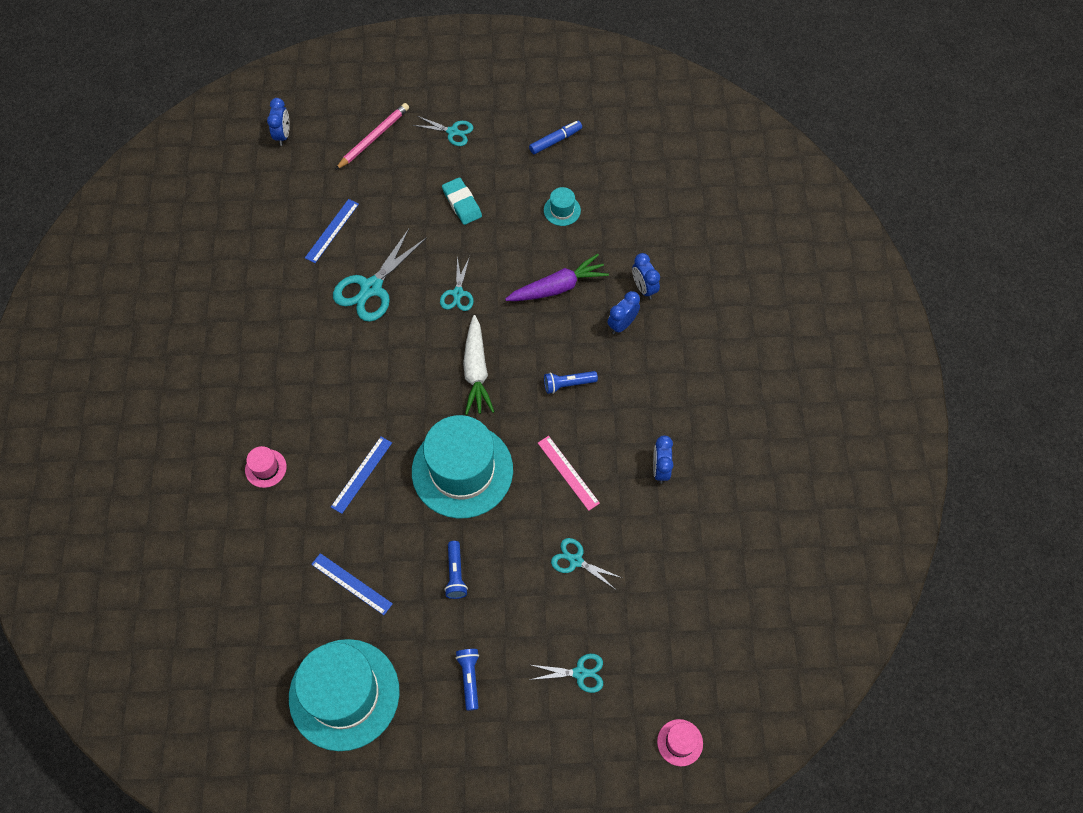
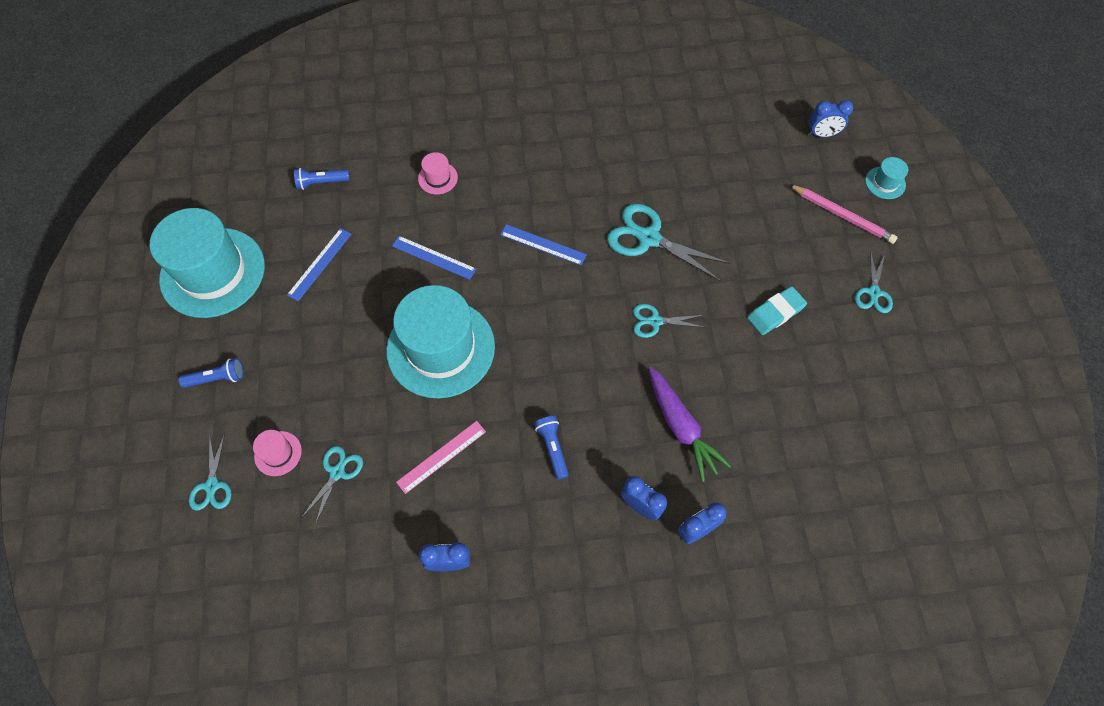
camera: 85 degrees right, 0 degrees up
blue ruler [305,199,359,263] -> blue ruler moved to [500,224,587,265]
blue flashlight [444,541,468,599] -> blue flashlight moved to [294,168,350,190]
white carrot [463,315,495,415] -> none
blue marker [529,120,582,154] -> none
turquoise hat [544,187,581,226] -> turquoise hat moved to [865,157,908,199]
pink hat [657,719,703,766] -> pink hat moved to [253,430,302,476]

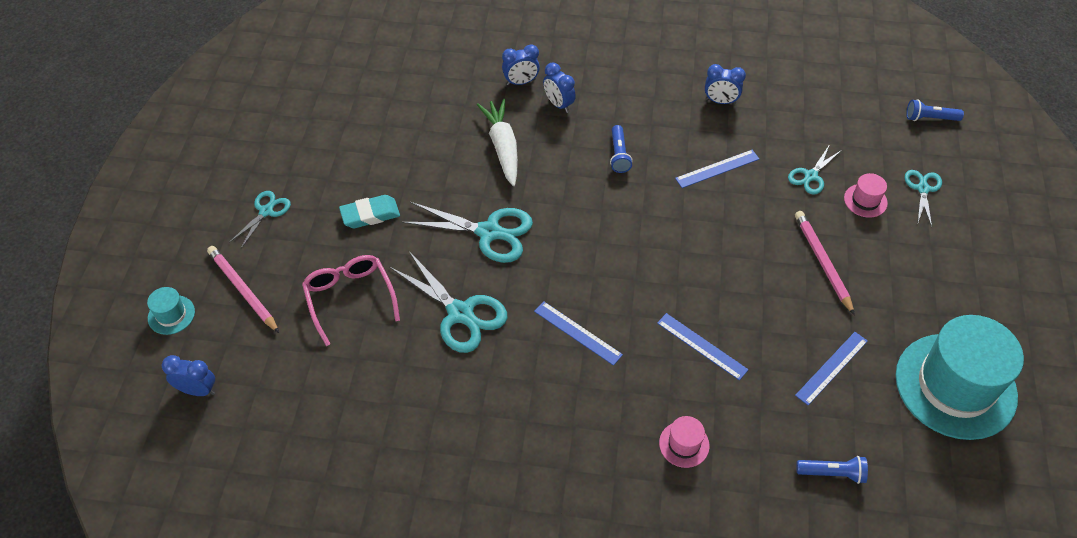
camera: 165 degrees left, 10 degrees down
blue flashlight [179,358,244,388] -> blue flashlight moved to [906,99,964,121]
turquoise hat [386,285,495,398] -> none
pink ruler [396,421,486,494] -> blue ruler [675,150,759,188]
turquoise scissors [633,304,706,338] -> turquoise scissors [402,202,533,263], size x1.76
purple carrot [648,366,731,482] -> white carrot [477,99,518,186]
none -> pink glasses [302,255,400,346]
none -> pink pencil [795,211,855,315]

